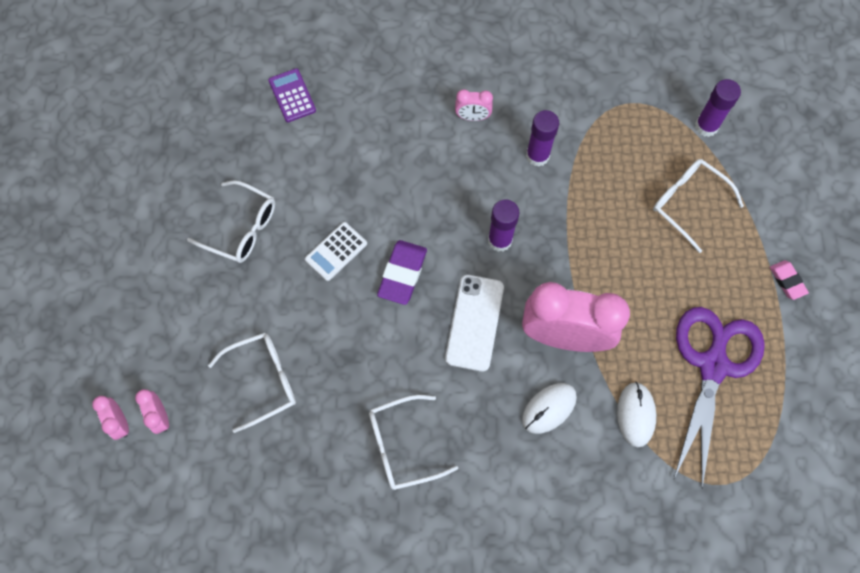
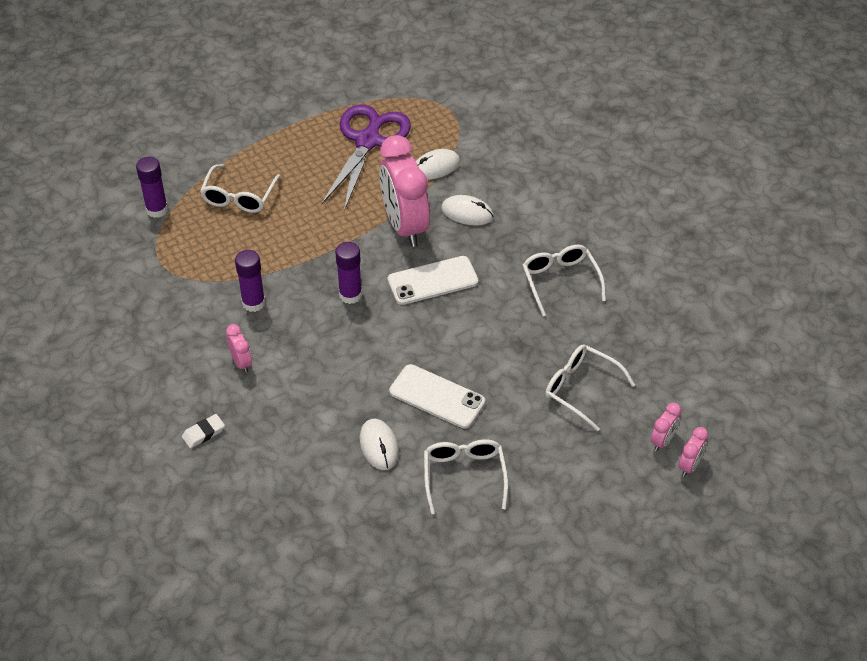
camera: 120 degrees left, 20 degrees down
purple calculator [269,68,316,122] -> none
white calculator [305,222,367,281] -> white phone [389,364,485,429]
white glasses [369,395,458,490] -> white glasses turned 150 degrees counterclockwise [523,245,606,316]
purple eraser [377,240,427,305] -> none
purple scissors [673,307,765,488] -> purple scissors turned 120 degrees clockwise [322,104,411,211]
pink eraser [770,260,809,300] -> none
none -> white eraser [182,414,225,448]
none -> white mouse [360,419,399,470]

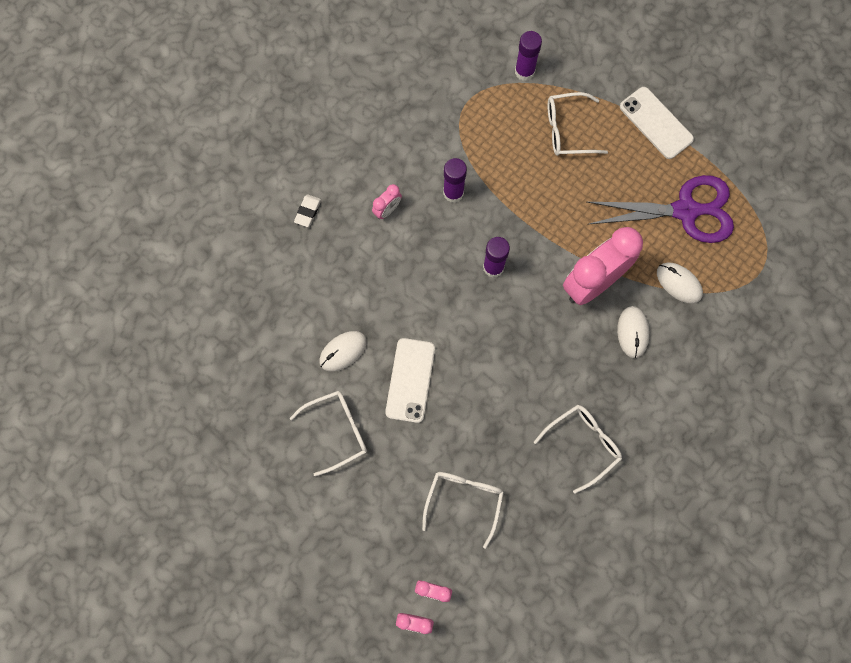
camera: 70 degrees right, 25 degrees up
white eraser [182,414,225,448] -> white eraser turned 75 degrees clockwise [294,194,321,227]
white phone [388,256,479,305] -> white phone moved to [620,87,694,159]

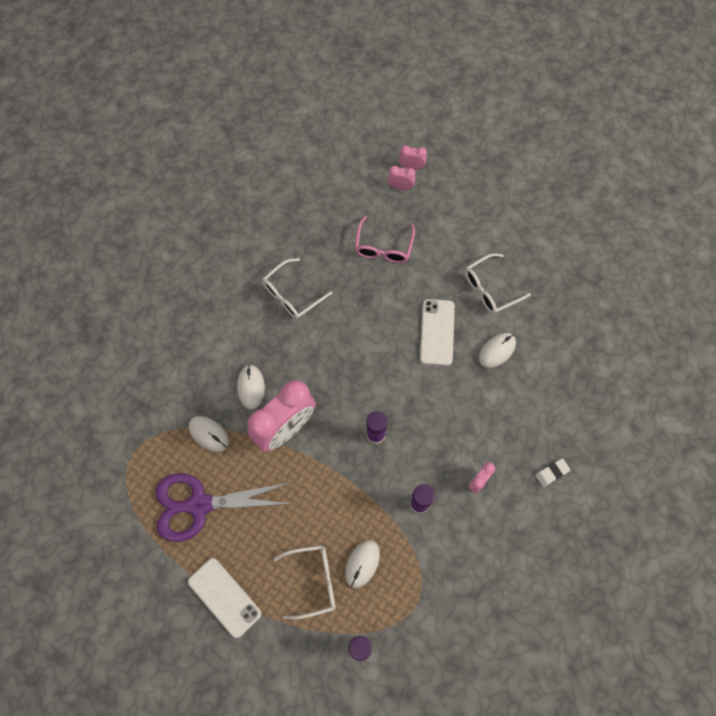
camera: 175 degrees right, 5 degrees down
white eraser [294,194,321,227] -> white eraser turned 45 degrees clockwise [535,458,570,487]
white glasses [422,472,504,549] -> pink glasses [355,216,415,263]
none -> white mouse [345,540,380,588]

